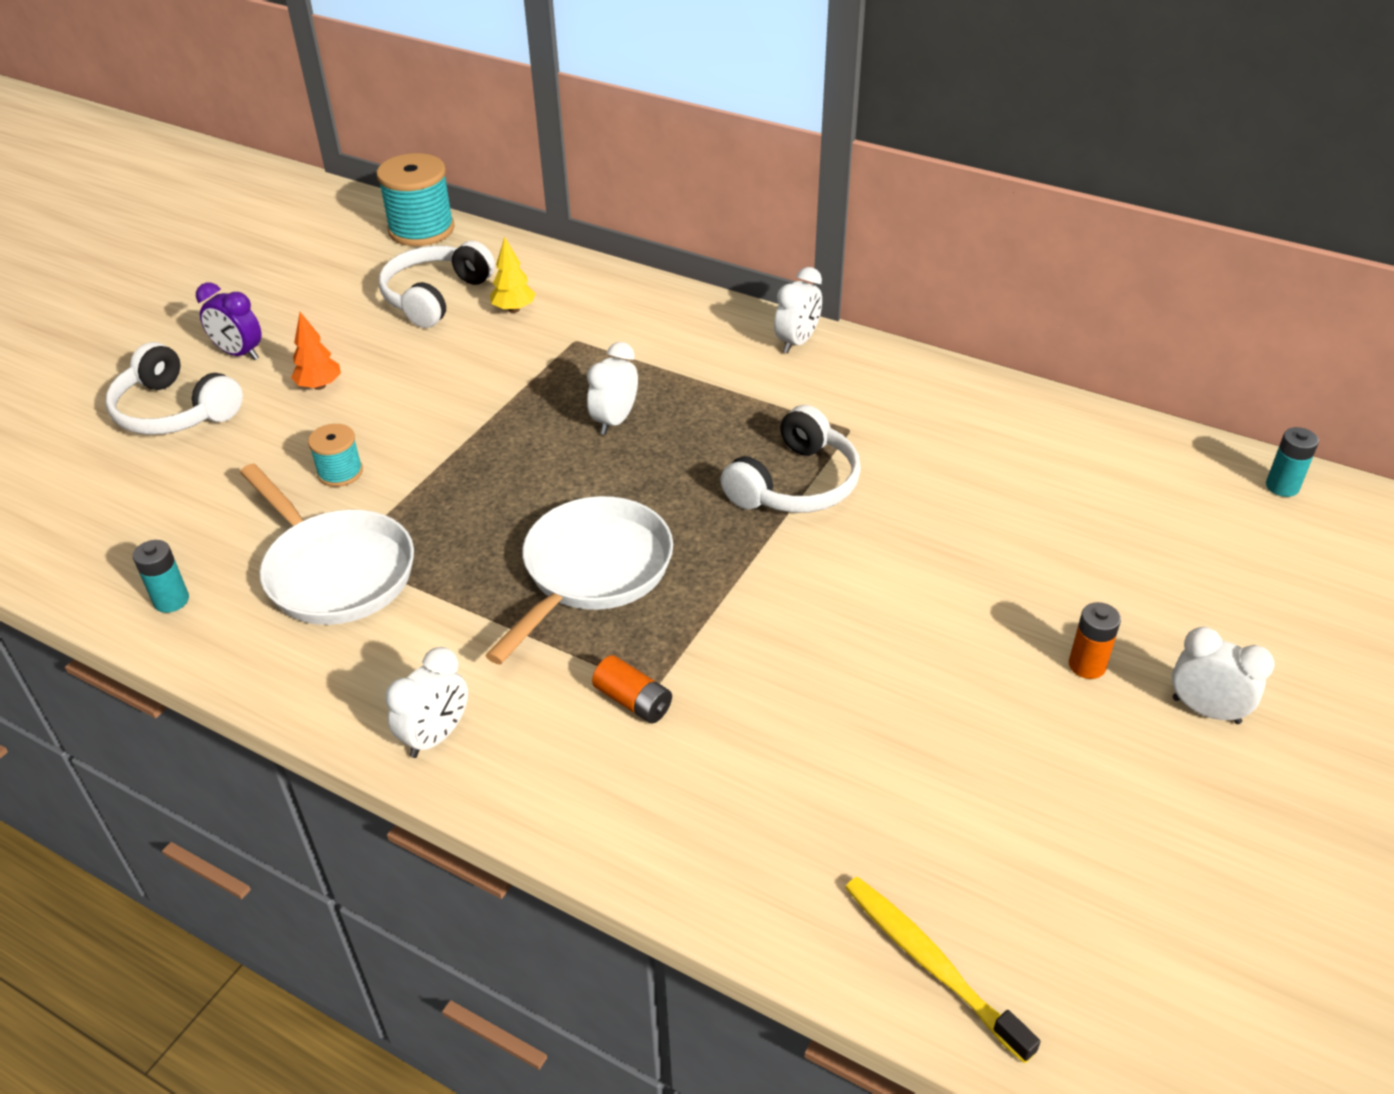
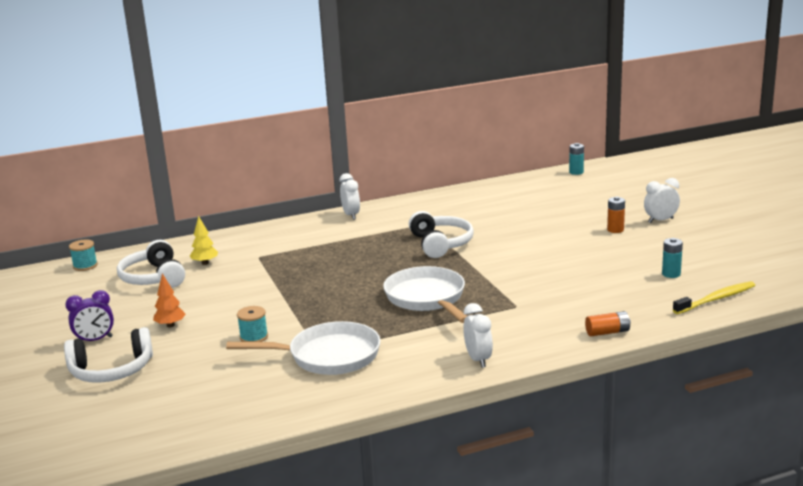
camera: 50 degrees left, 20 degrees down
turquoise battery [133,540,189,613] -> turquoise battery moved to [662,238,683,278]
turquoise spool [376,153,455,246] -> turquoise spool [69,239,98,271], size x0.54
white clock [587,342,638,435] -> none
orange battery [592,655,672,723] -> orange battery moved to [585,311,631,337]
yellow toothbrush [845,877,1041,1064] -> yellow toothbrush turned 150 degrees clockwise [673,281,755,314]

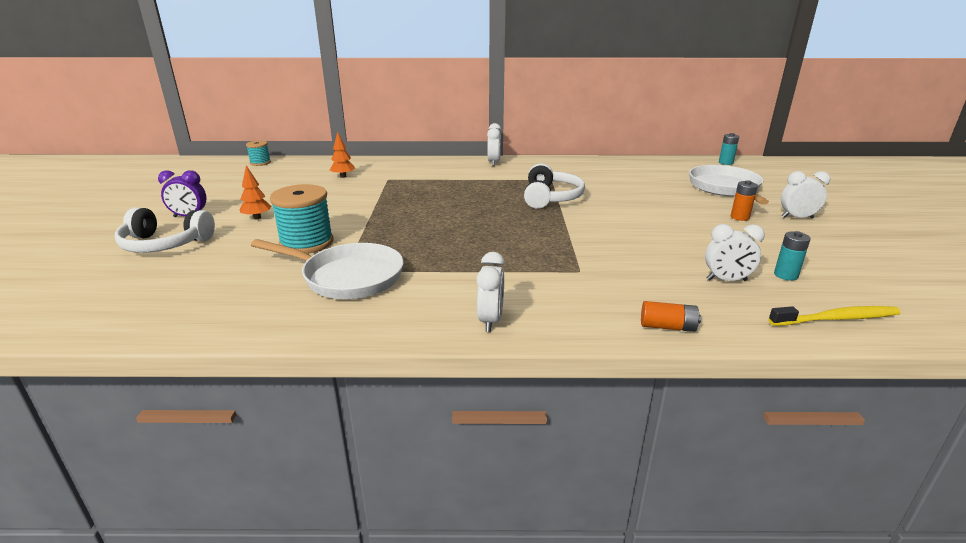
camera: 20 degrees right, 5 degrees up
white headphones [117,240,185,288] -> none
yellow tree [190,216,218,265] -> orange tree [330,132,355,178]
turquoise spool [237,306,268,342] -> turquoise spool [270,184,334,254], size x1.85
white pan [383,266,467,323] -> white pan moved to [689,165,769,205]
none -> white clock [705,224,765,281]

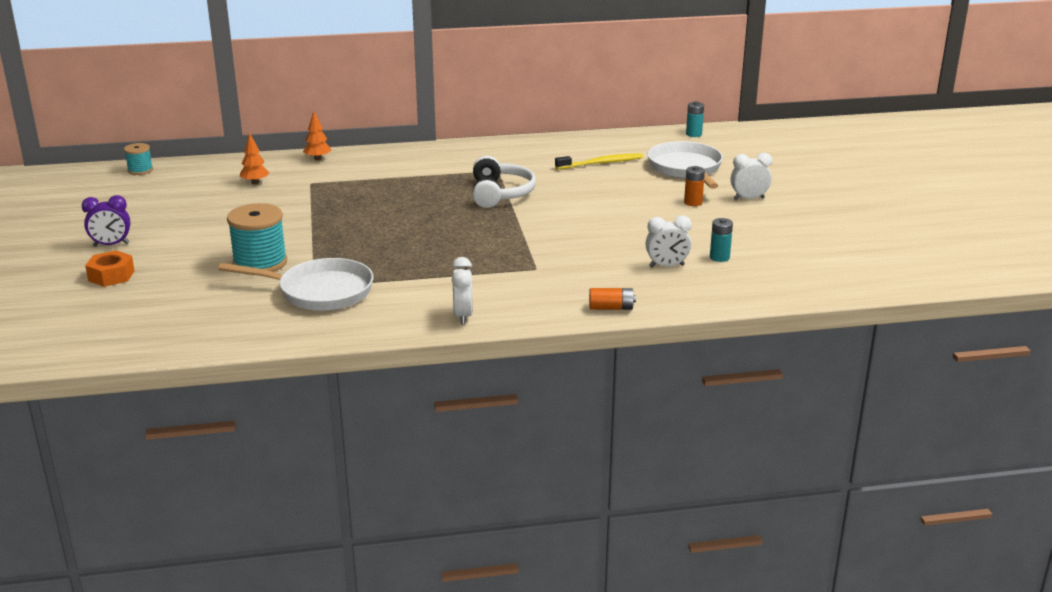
camera: 10 degrees left, 0 degrees up
white headphones [115,208,215,253] -> orange nut [85,250,135,287]
orange tree [239,165,271,219] -> orange tree moved to [303,111,331,160]
white clock [487,123,501,166] -> none
yellow toothbrush [768,306,901,326] -> yellow toothbrush moved to [555,153,643,169]

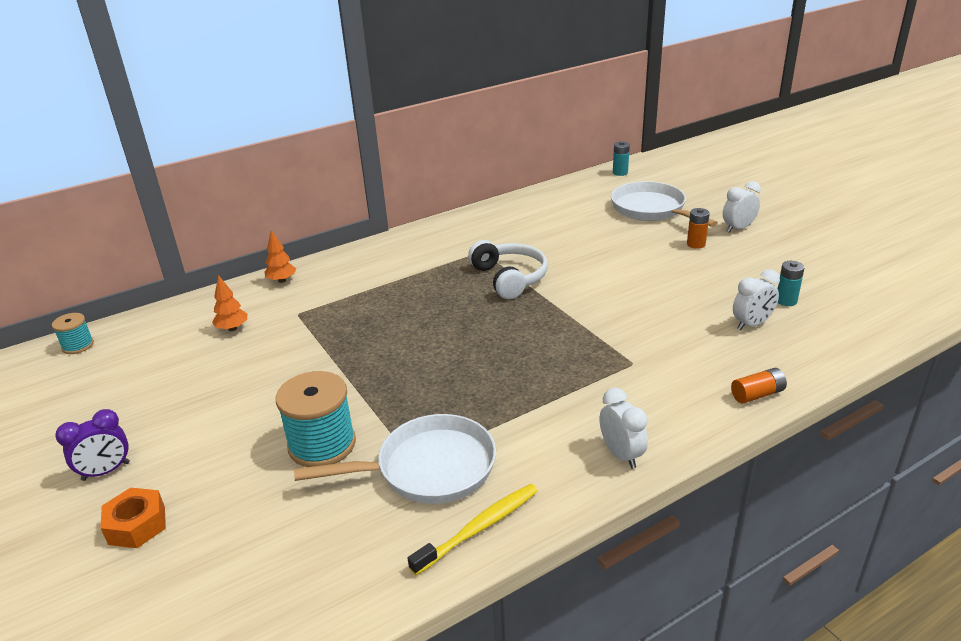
camera: 20 degrees left, 5 degrees up
yellow toothbrush [555,153,643,169] -> yellow toothbrush moved to [408,484,538,575]

